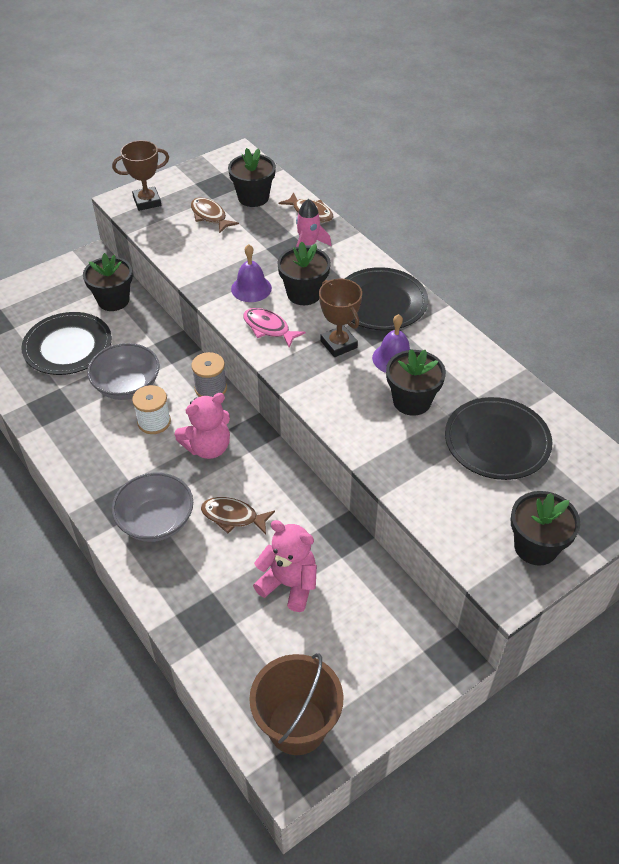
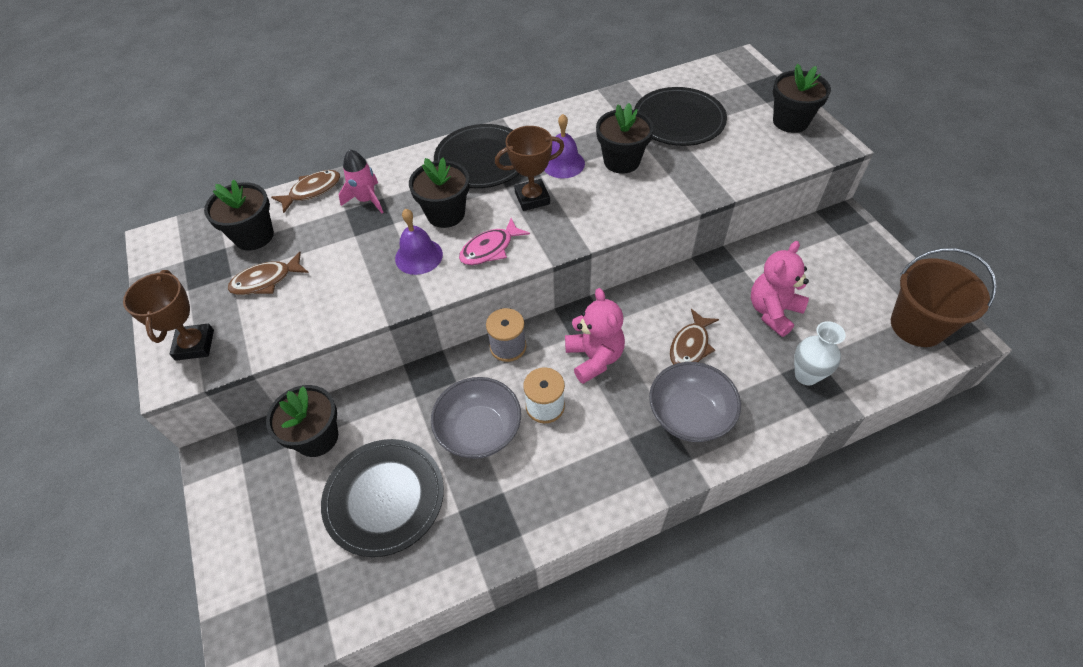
camera: 75 degrees left, 5 degrees up
none -> white vase [794,321,846,385]

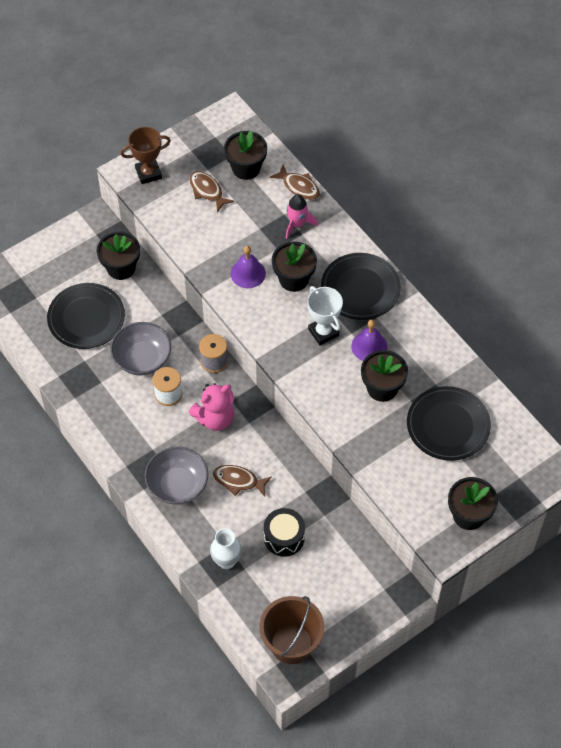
camera: 75 degrees right, 5 degrees up
pink fish [459,218,530,265] -> none
brown trophy [495,126,564,211] -> white trophy [307,286,343,345]
pink teddy bear [751,241,809,337] -> black drum [264,508,305,557]

